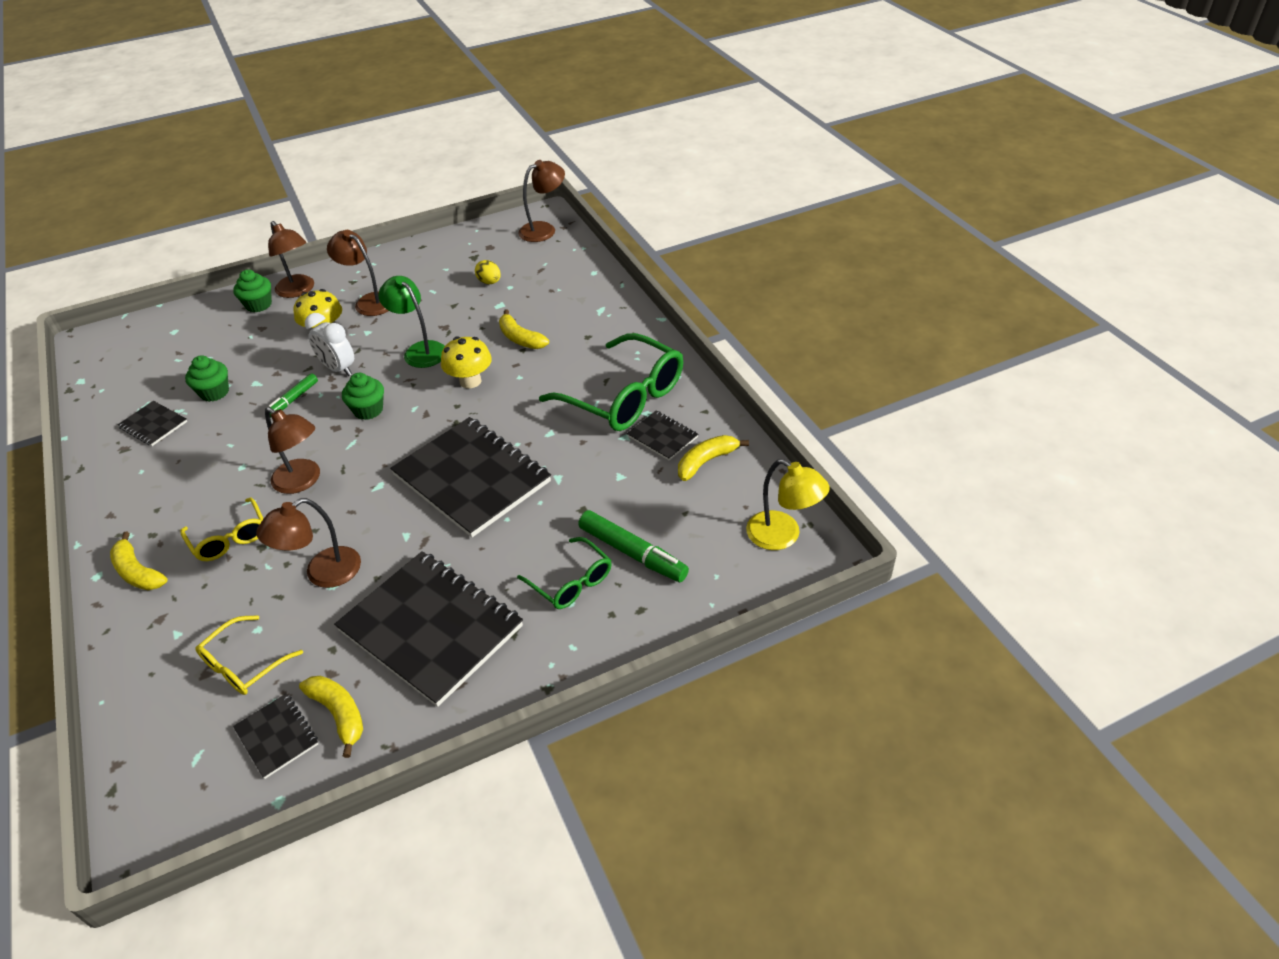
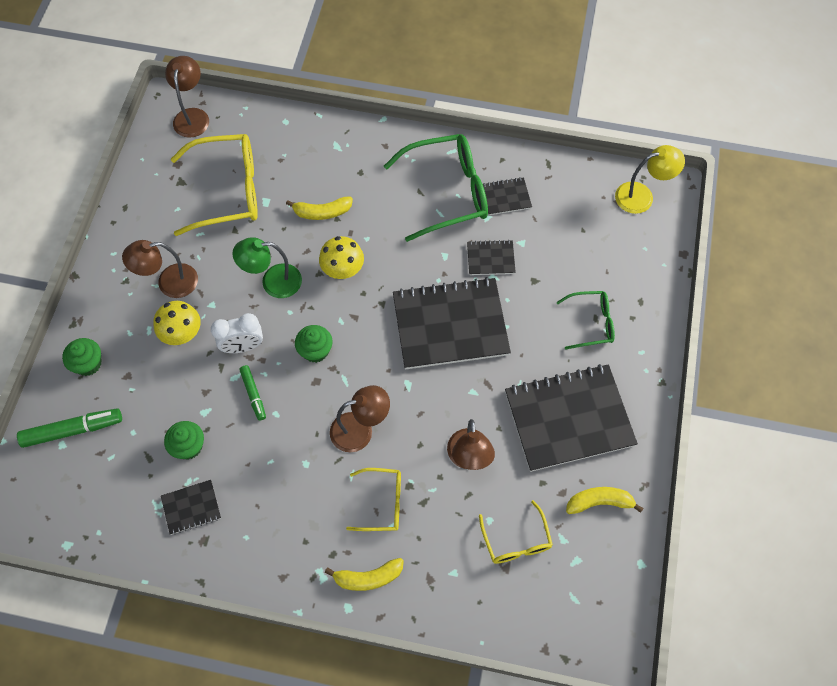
camera: 55 degrees left, 20 degrees up
black notebook [233,693,318,779] -> black notebook moved to [467,240,516,275]
brown lamp [268,221,314,298] -> none
yellow egg [475,260,501,284] -> yellow glasses [171,134,258,236]
green marker [578,510,689,582] -> green marker moved to [17,409,122,448]
yellow banana [678,435,749,481] -> none

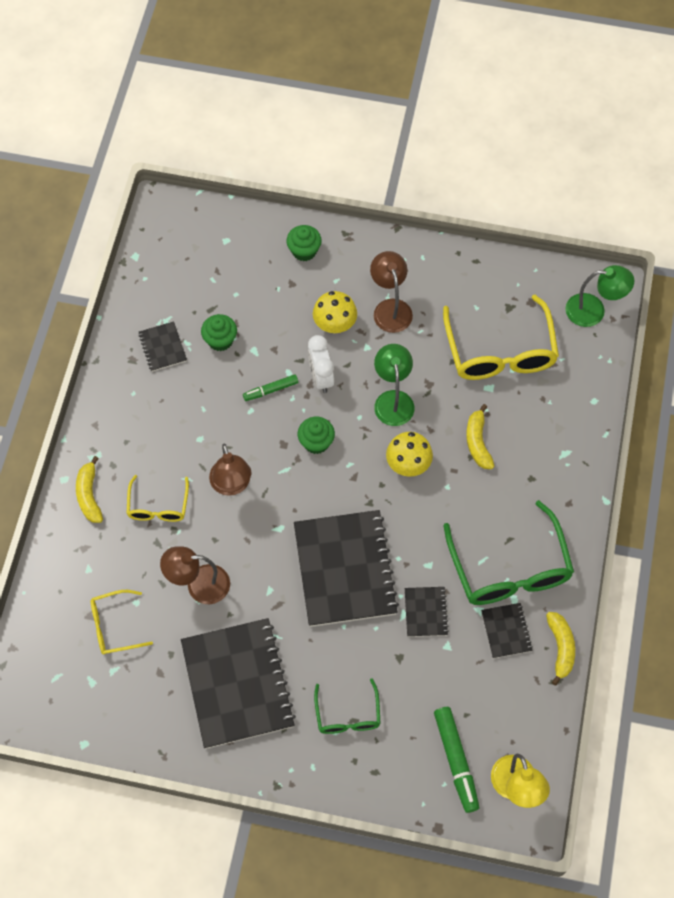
camera: 90 degrees right, 0 degrees up
green marker [17,409,122,448] -> green marker moved to [434,707,480,813]
brown lamp [165,56,209,138] -> green lamp [566,265,634,327]
yellow banana [566,487,644,514] -> yellow banana moved to [546,612,575,686]

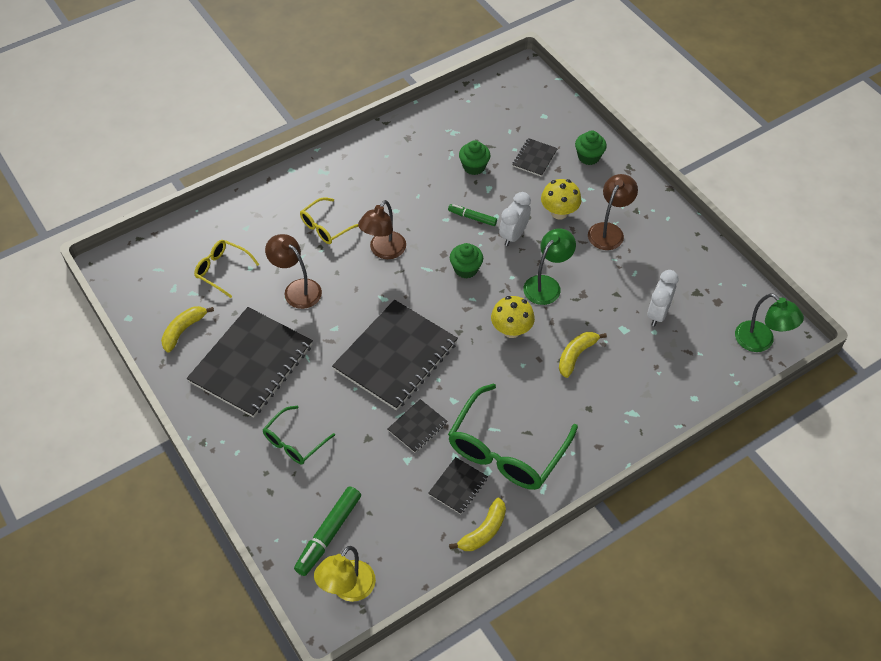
camera: 45 degrees right, 10 degrees down
yellow banana [76,456,103,523] -> yellow banana moved to [161,306,214,353]
black notebook [138,321,187,372] -> black notebook moved to [512,138,558,177]
yellow glasses [443,295,559,380] -> white clock [647,270,679,327]

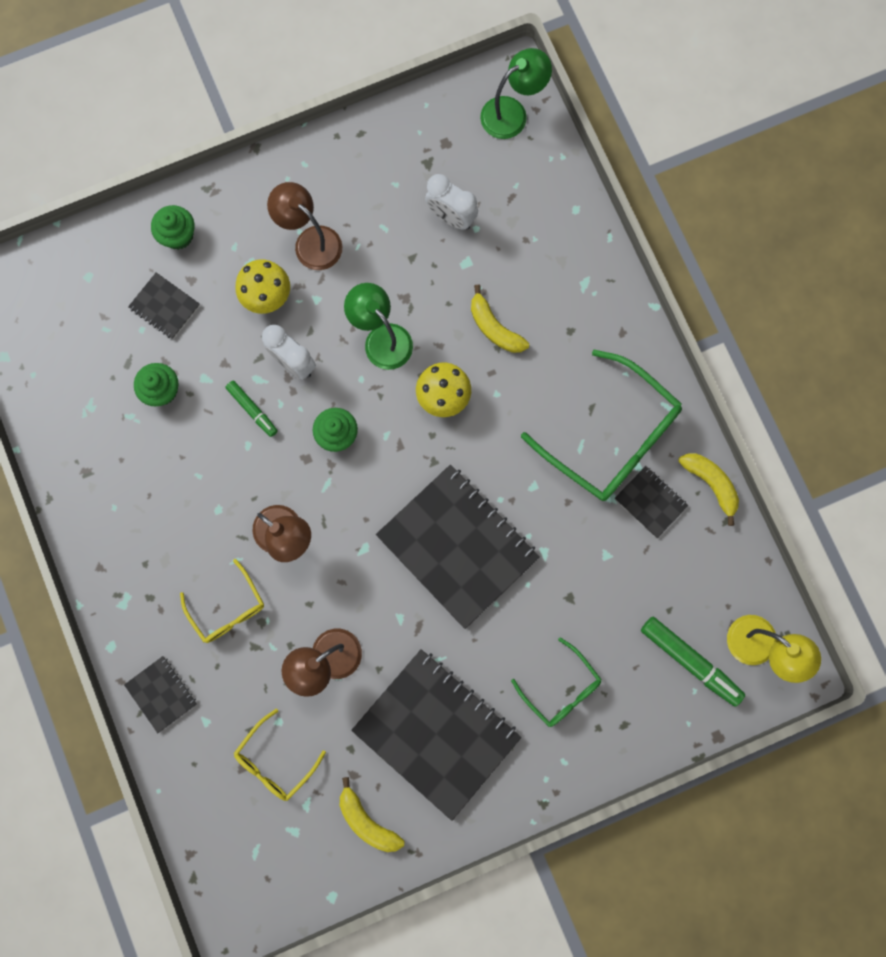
camera: 80 degrees left, 25 degrees up
black notebook [388,399,447,453] -> black notebook moved to [124,656,197,733]
green marker [448,204,497,226] -> green marker turned 75 degrees counterclockwise [225,381,278,437]

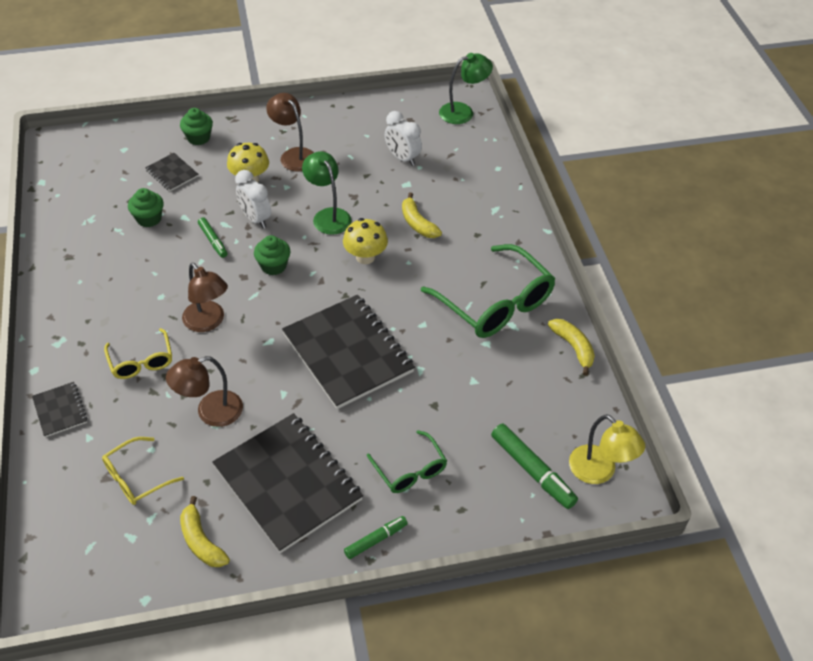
camera: 10 degrees right, 30 degrees down
black notebook [615,466,688,538] -> none
none -> green marker [344,516,408,559]

